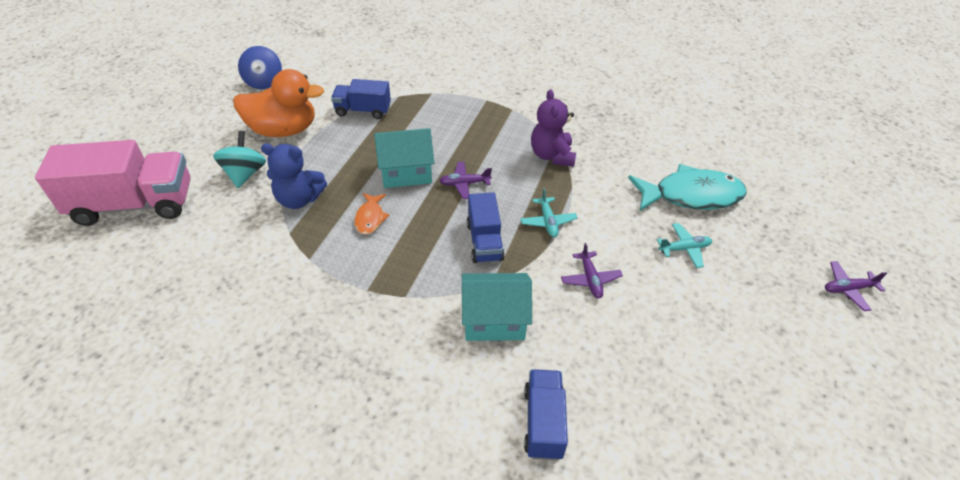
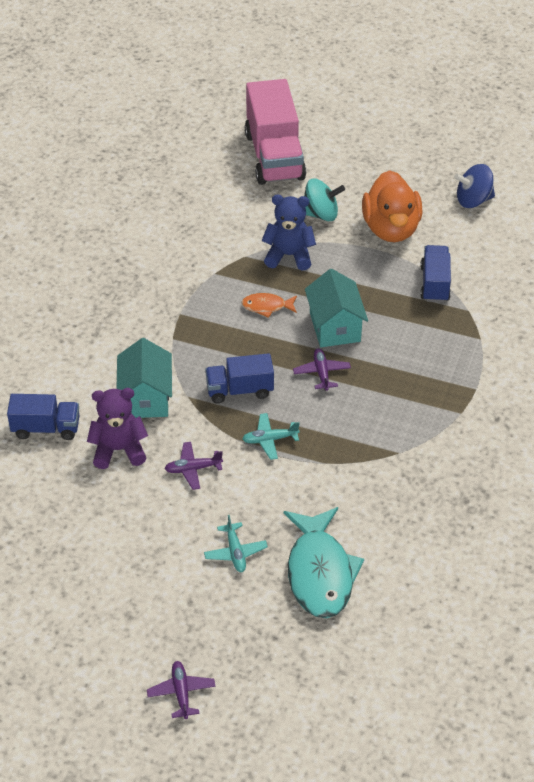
camera: 90 degrees right, 0 degrees up
blue teddy bear [261,144,327,209] -> blue teddy bear turned 90 degrees clockwise [261,195,316,270]
purple teddy bear [531,89,576,167] -> purple teddy bear moved to [87,388,148,469]

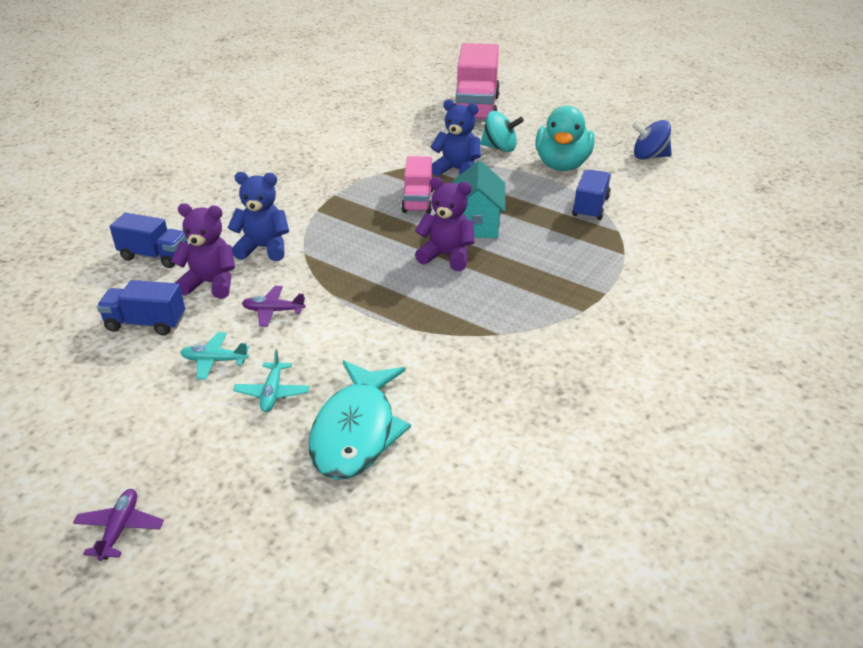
camera: 15 degrees right, 10 degrees down
turquoise house [116,338,172,418] -> blue teddy bear [228,172,289,261]
blue truck [205,353,274,403] -> blue truck moved to [97,280,185,336]
orange fish [241,293,297,318] -> pink truck [401,156,433,214]
turquoise plane [242,413,300,460] -> turquoise plane moved to [180,332,249,380]
purple plane [293,348,351,391] -> purple teddy bear [415,177,475,271]
orange duck [362,170,423,242] -> turquoise duck [535,106,595,171]

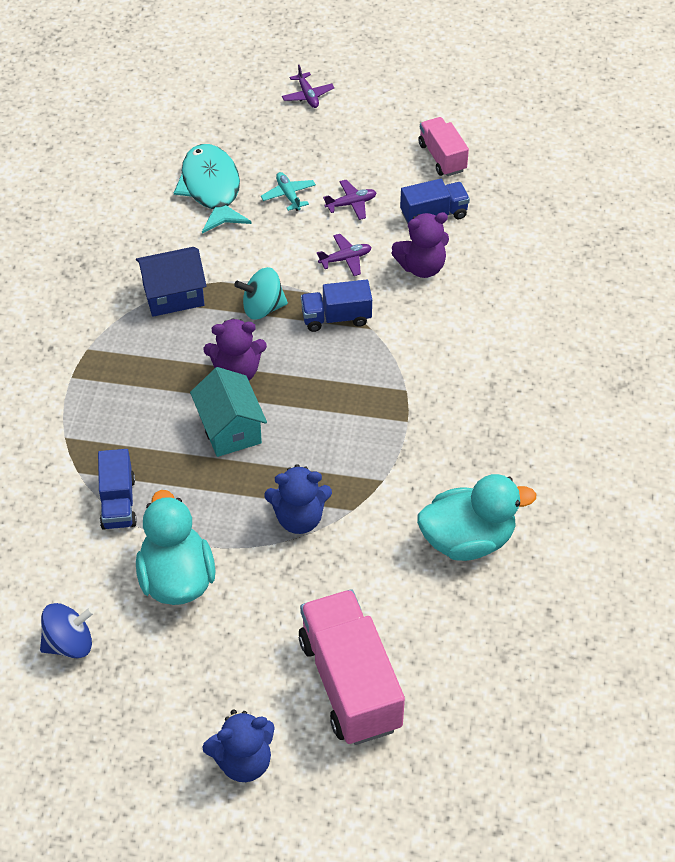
camera: 155 degrees right, 15 degrees up
blue truck [110,213,188,268] -> blue truck moved to [301,279,372,332]
turquoise plane [180,332,249,380] -> purple plane [323,180,377,220]
blue teddy bear [228,172,289,261] -> blue teddy bear moved to [202,710,275,782]
pink truck [401,156,433,214] -> pink truck moved to [418,117,469,176]
turquoise spinning top [480,111,524,152] -> turquoise spinning top moved to [234,267,288,320]
none -> blue house [136,247,207,317]
none -> turquoise duck [417,474,536,561]

